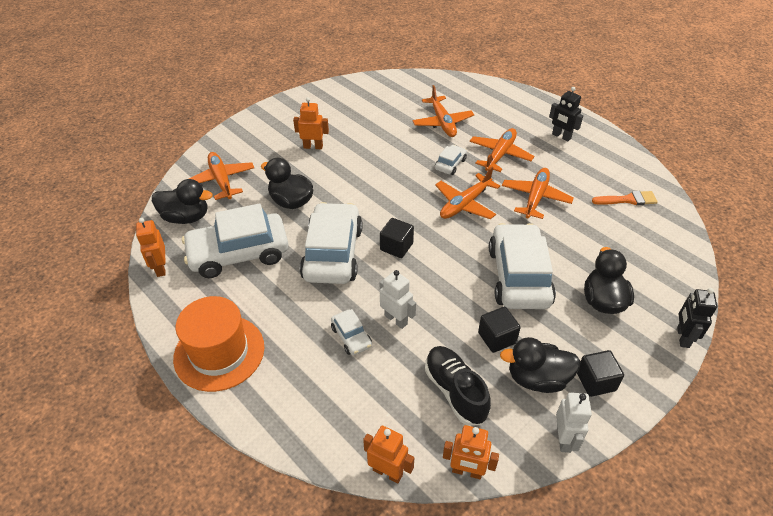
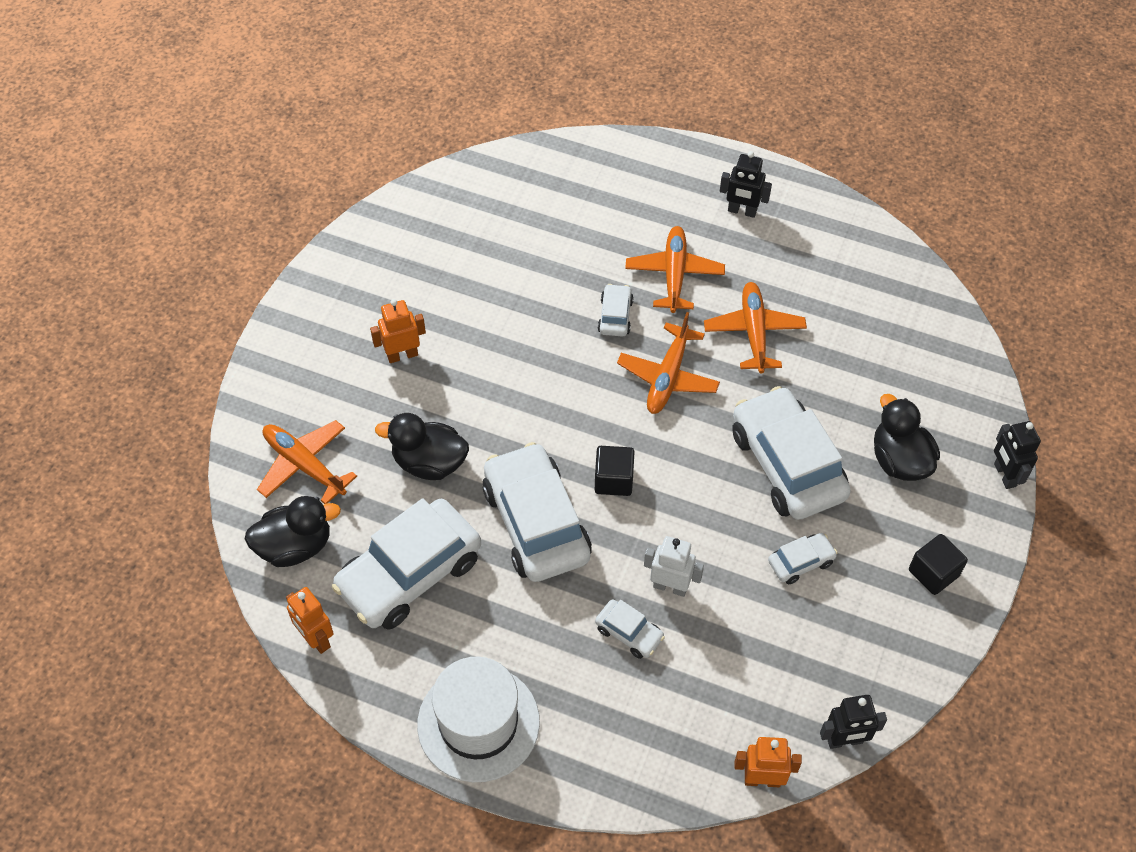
camera: 25 degrees left, 10 degrees up
orange hat [173,296,264,392] -> white hat [417,657,540,782]
orange plane [412,85,474,137] -> none
black shoe [425,346,491,425] -> none
orange robot [443,425,499,479] -> black robot [820,695,887,749]
black cube [478,307,521,353] -> white car [768,533,837,584]
black duck [500,337,581,393] -> none
white robot [556,393,592,453] -> none
orange brush [592,191,658,205] -> none

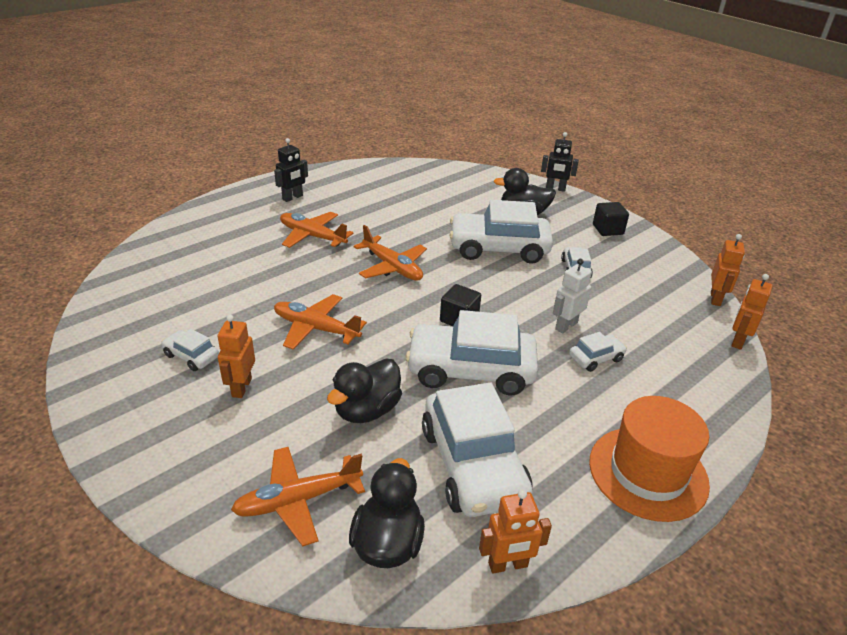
camera: 65 degrees left, 20 degrees down
white hat [417,657,540,782] -> orange hat [589,396,710,522]
white car [598,284,634,337] -> white car moved to [162,329,219,371]
orange plane [704,282,807,373] -> orange plane moved to [274,294,367,349]
black robot [820,695,887,749] -> orange robot [711,234,745,306]

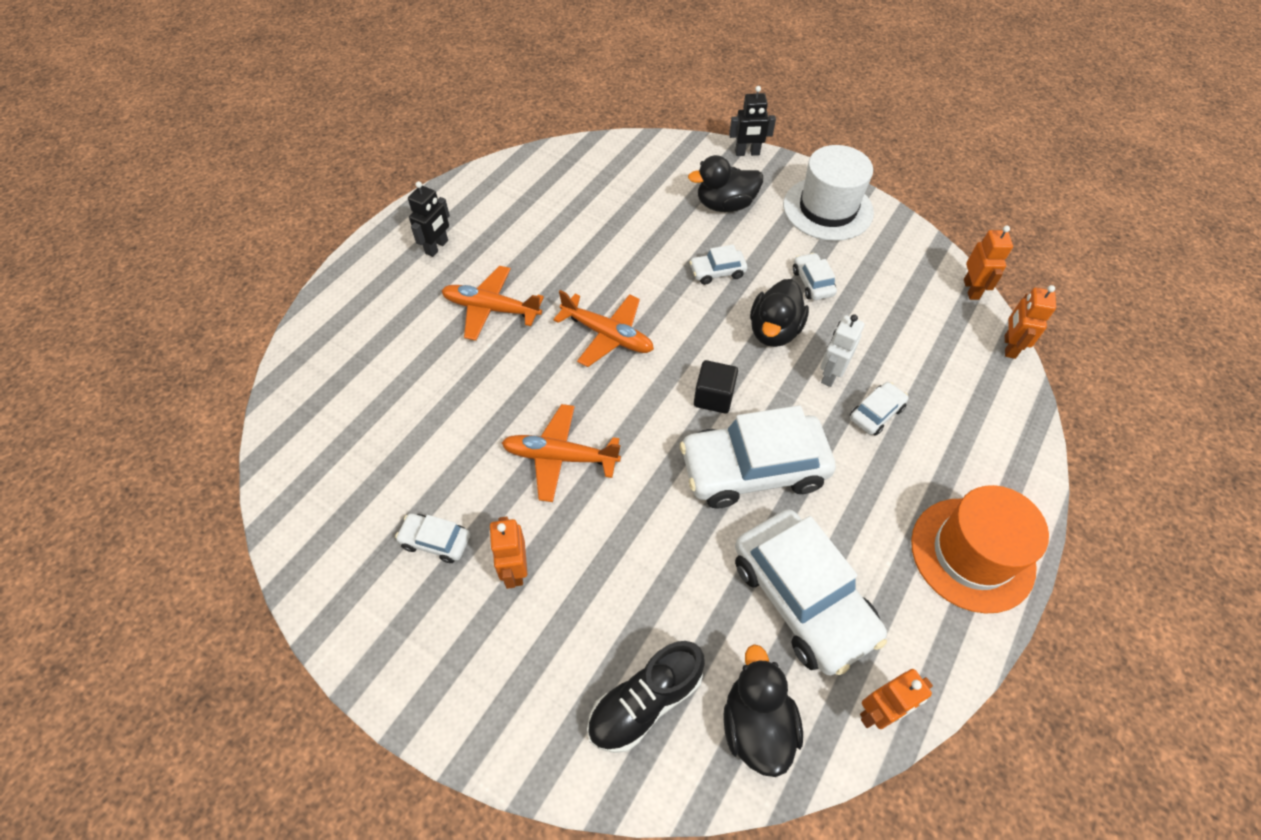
camera: 15 degrees left, 20 degrees up
orange plane [231,447,365,546] -> black shoe [587,641,705,753]
black duck [327,359,402,423] -> black duck moved to [750,279,809,347]
white car [449,200,553,264] -> white car [689,245,747,285], size x0.45
black cube [593,202,629,236] -> white hat [783,145,874,241]

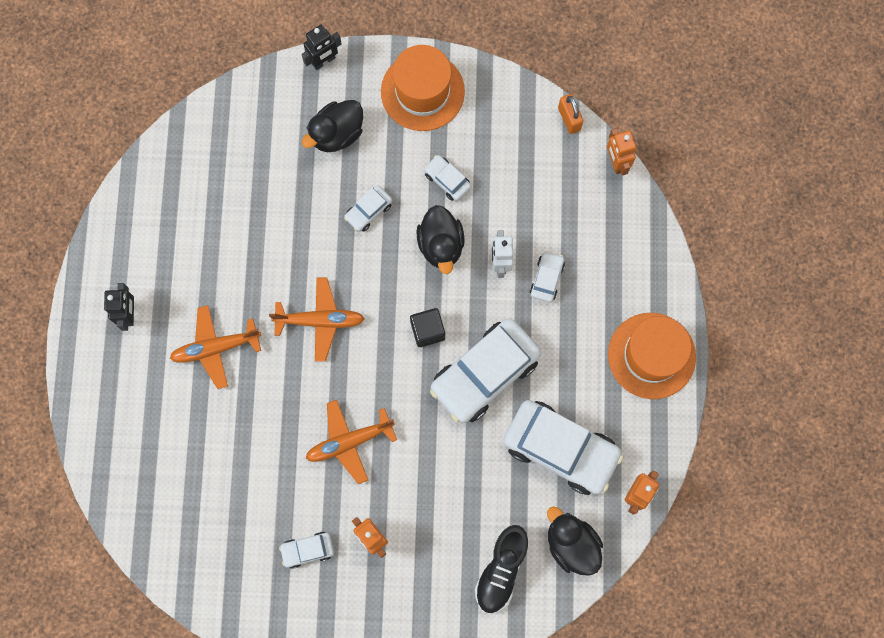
camera: 30 degrees left, 20 degrees up
white hat [783,145,874,241] -> orange hat [381,45,465,131]
orange robot [964,226,1013,300] -> orange padlock [558,94,584,134]

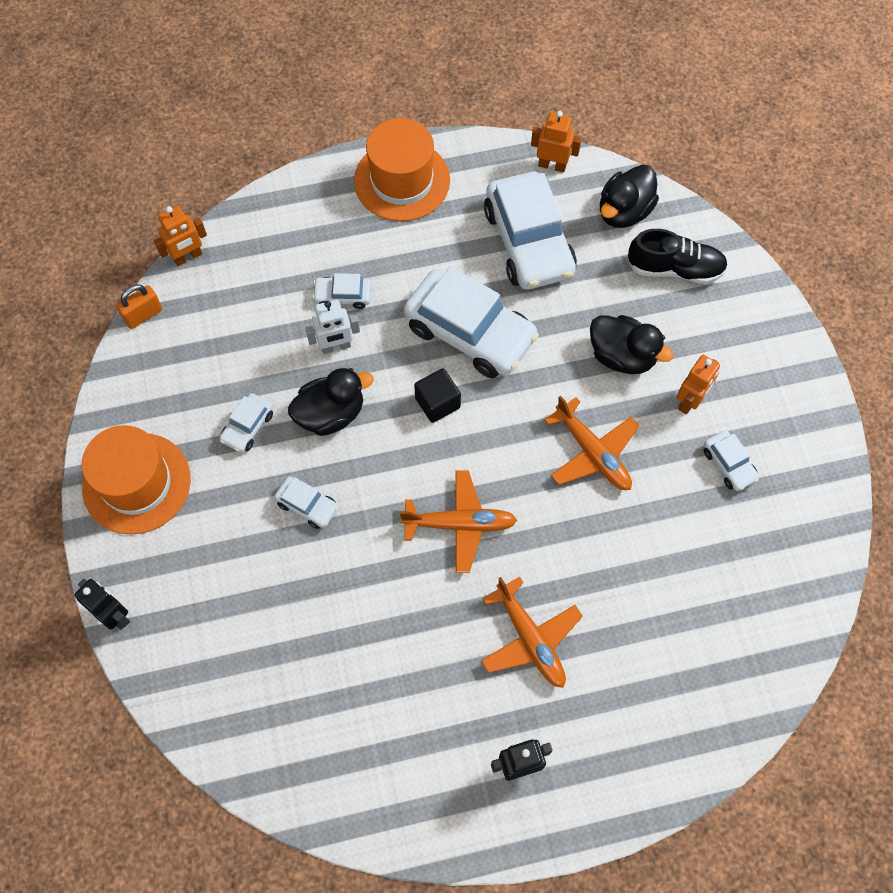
camera: 105 degrees left, 10 degrees down
orange plane [269,278,365,361] -> orange plane turned 105 degrees clockwise [400,470,517,573]
black duck [302,100,363,152] -> black duck moved to [590,315,674,374]
white car [503,400,624,495] -> white car turned 150 degrees clockwise [484,172,577,290]

